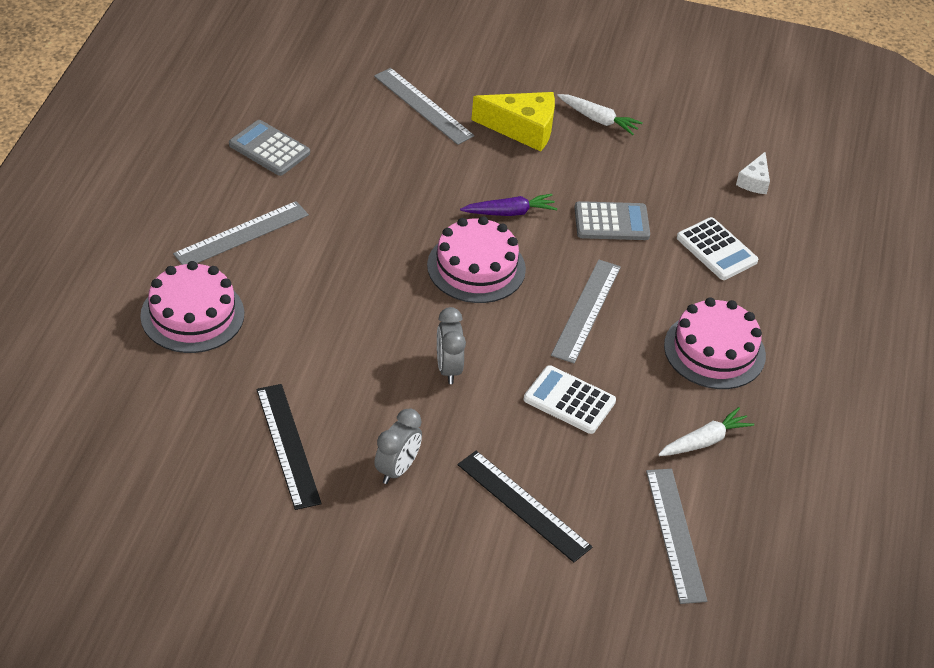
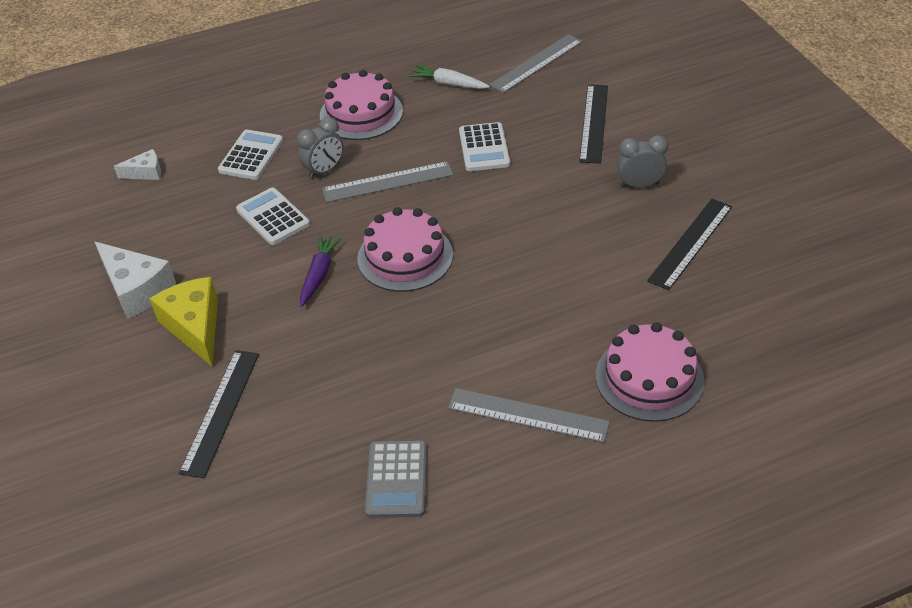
camera: 120 degrees left, 0 degrees up
grey ruler [374,68,474,145] -> black ruler [179,350,259,478]
grey clock [437,307,466,384] -> grey clock moved to [297,117,344,179]
purple carrot [460,194,557,216] -> purple carrot turned 60 degrees clockwise [300,235,342,307]
white carrot [557,94,643,135] -> white cheese [95,242,176,319]
grey calculator [575,201,650,240] -> white calculator [236,187,310,245]

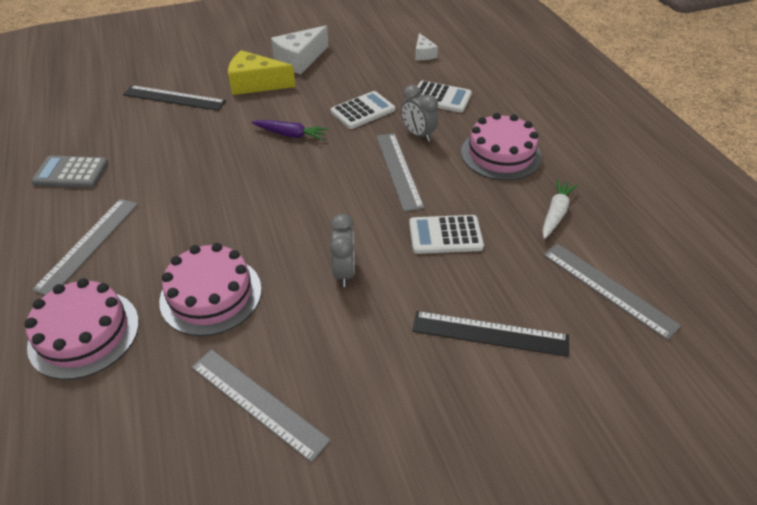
camera: 90 degrees right, 0 degrees up
yellow cheese [149,277,218,366] -> yellow cheese turned 150 degrees counterclockwise [228,50,295,95]
pink cake [357,207,453,292] -> pink cake moved to [159,243,262,336]
grey clock [617,135,668,188] -> grey clock moved to [330,214,355,287]
black ruler [647,199,732,290] -> grey ruler [191,349,331,462]

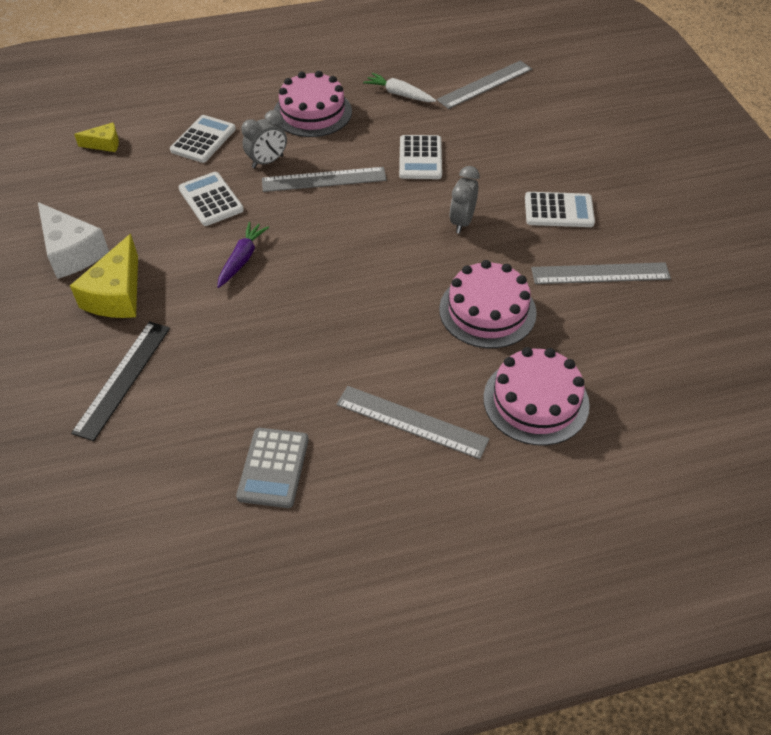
camera: 85 degrees left, 5 degrees up
grey ruler [191,349,331,462] -> grey ruler turned 45 degrees clockwise [531,262,671,284]
grey clock [330,214,355,287] -> grey clock turned 75 degrees counterclockwise [450,166,479,233]
black ruler [412,311,569,357] -> none
white cheese [415,33,438,60] -> yellow cheese [74,122,119,152]
none -> white calculator [525,192,595,227]

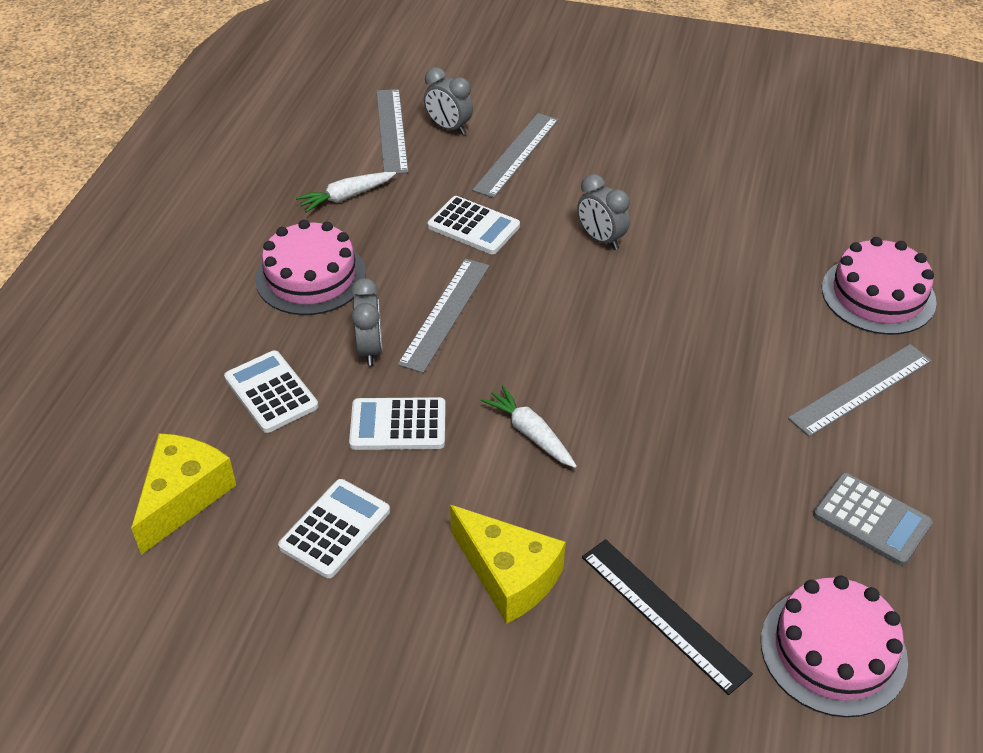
camera: 60 degrees left, 5 degrees down
white cheese [38,202,109,279] -> none
yellow cheese [74,122,119,152] -> yellow cheese [131,433,236,555], size x1.83
purple carrot [217,222,269,288] -> white carrot [481,385,577,468]
pink cake [439,260,537,348] -> pink cake moved to [761,575,908,717]
white calculator [525,192,595,227] -> white calculator moved to [278,479,390,578]
grey ruler [531,262,671,284] -> grey ruler moved to [472,113,559,198]
none -> grey clock [424,67,473,135]

